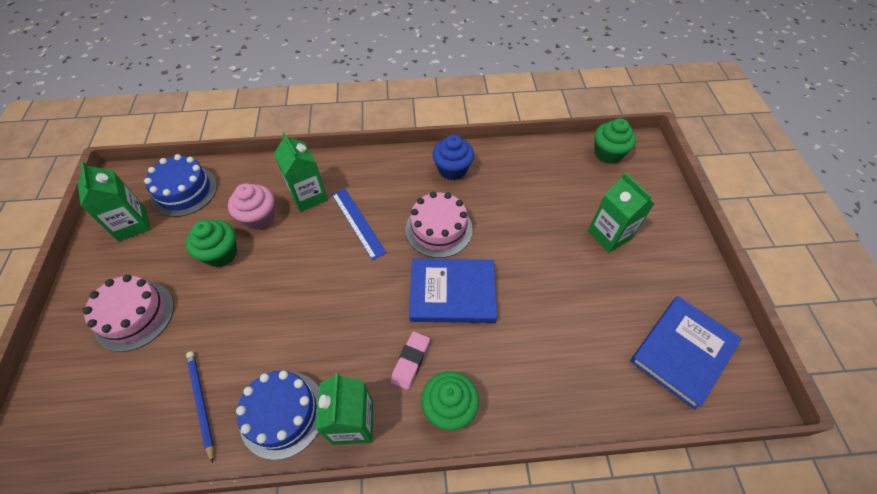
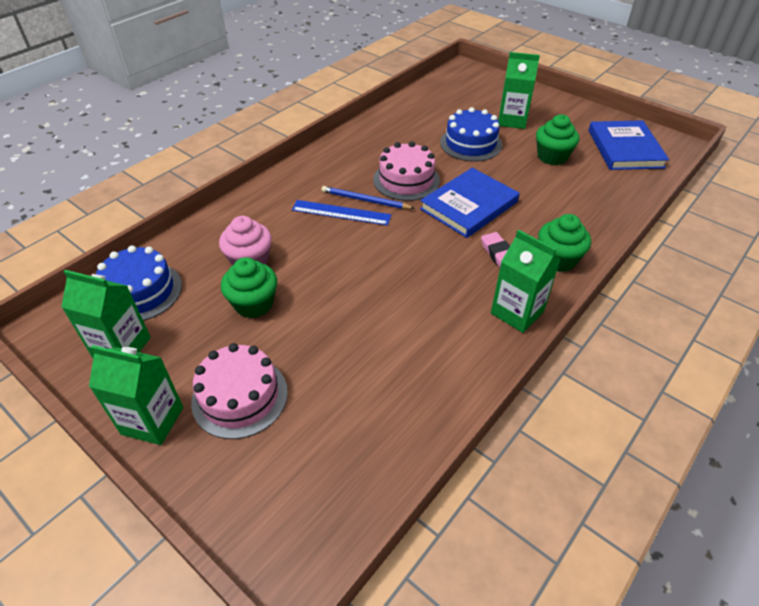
camera: 45 degrees left, 10 degrees down
blue pencil [186,351,214,464] -> blue pencil moved to [321,186,415,209]
blue cake [236,371,319,460] -> blue cake moved to [440,107,502,162]
green carton [274,132,328,212] -> green carton moved to [89,345,183,445]
blue cupcake [433,135,474,180] -> none
green cupcake [594,118,636,164] -> green cupcake moved to [536,114,579,165]

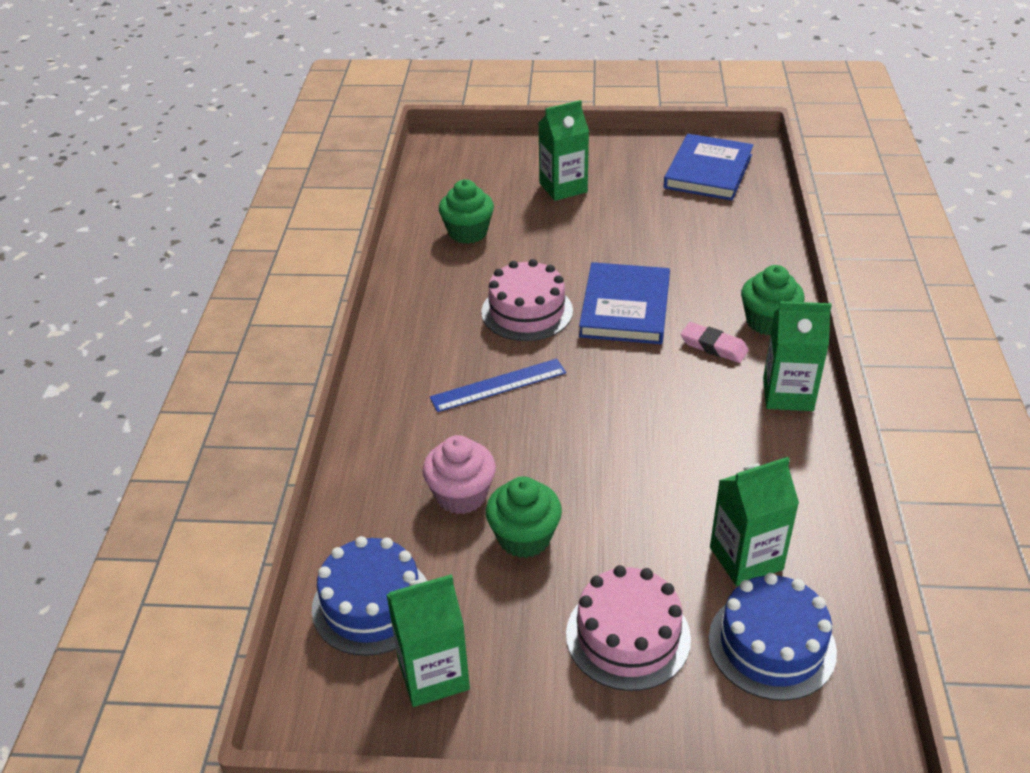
camera: 35 degrees left, 5 degrees down
green carton [89,345,183,445] -> green carton moved to [710,457,799,586]
blue pencil [321,186,415,209] -> none
blue cake [440,107,502,162] -> blue cake moved to [708,573,837,701]
green cupcake [536,114,579,165] -> green cupcake moved to [439,179,494,244]
blue book [589,120,669,170] -> blue book turned 60 degrees clockwise [663,134,753,200]

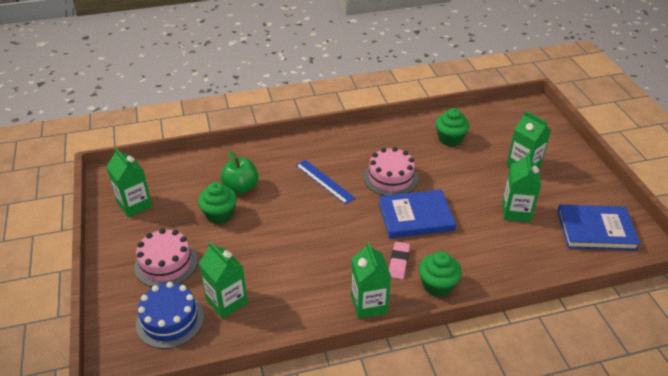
camera: 70 degrees right, 0 degrees up
blue cake [312,536,427,656] -> none
pink cupcake [422,435,496,514] -> green apple [221,151,258,194]
none -> green carton [502,152,541,222]

